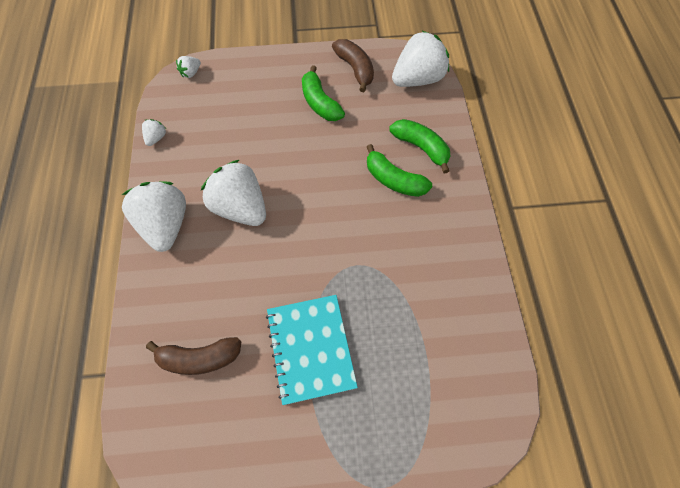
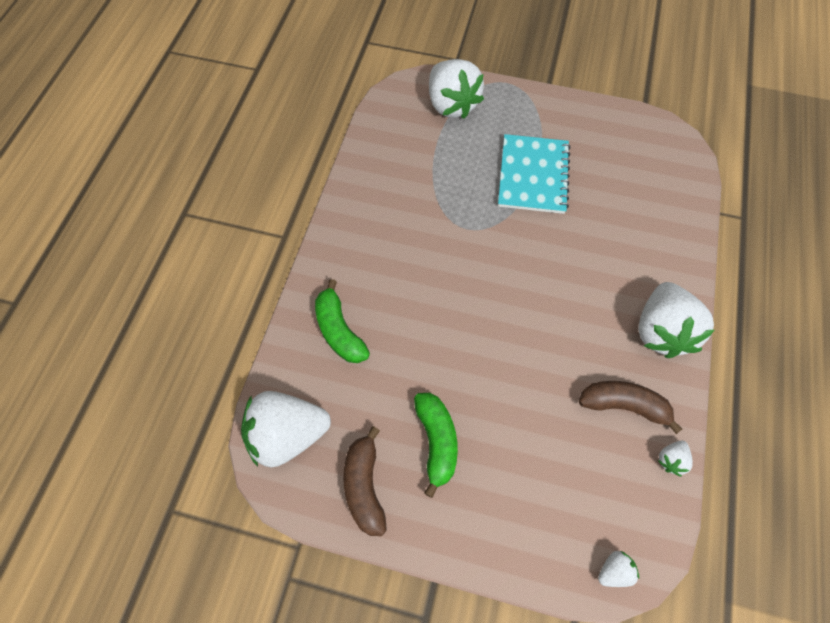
camera: 160 degrees left, 0 degrees up
brown banana [146,337,241,375] -> brown banana moved to [579,381,682,434]
white strawberry [201,160,266,226] -> white strawberry moved to [429,59,484,119]
green banana [367,144,432,197] -> none

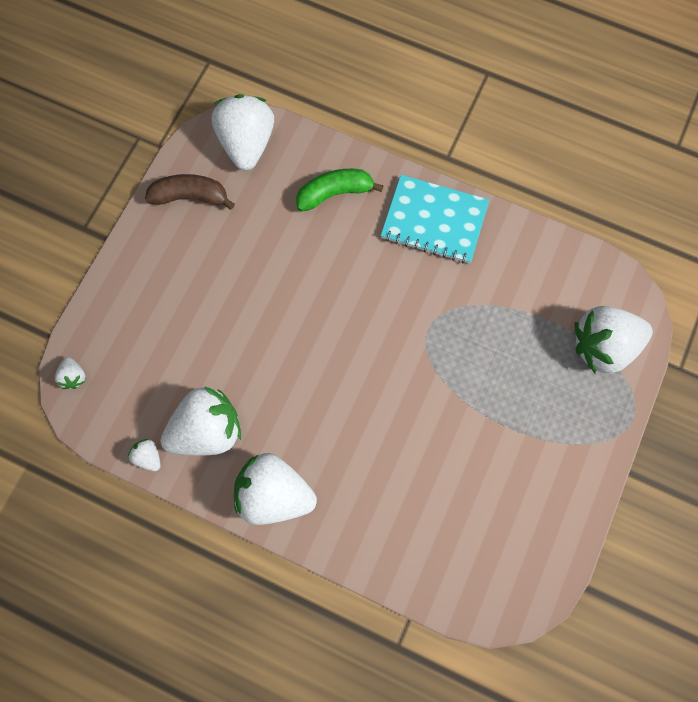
camera: 100 degrees right, 10 degrees up
green banana [414,393,458,498] -> none
turquoise notebook [498,134,570,214] -> turquoise notebook moved to [381,175,489,264]
brown banana [579,381,682,434] -> white strawberry [160,386,241,456]

